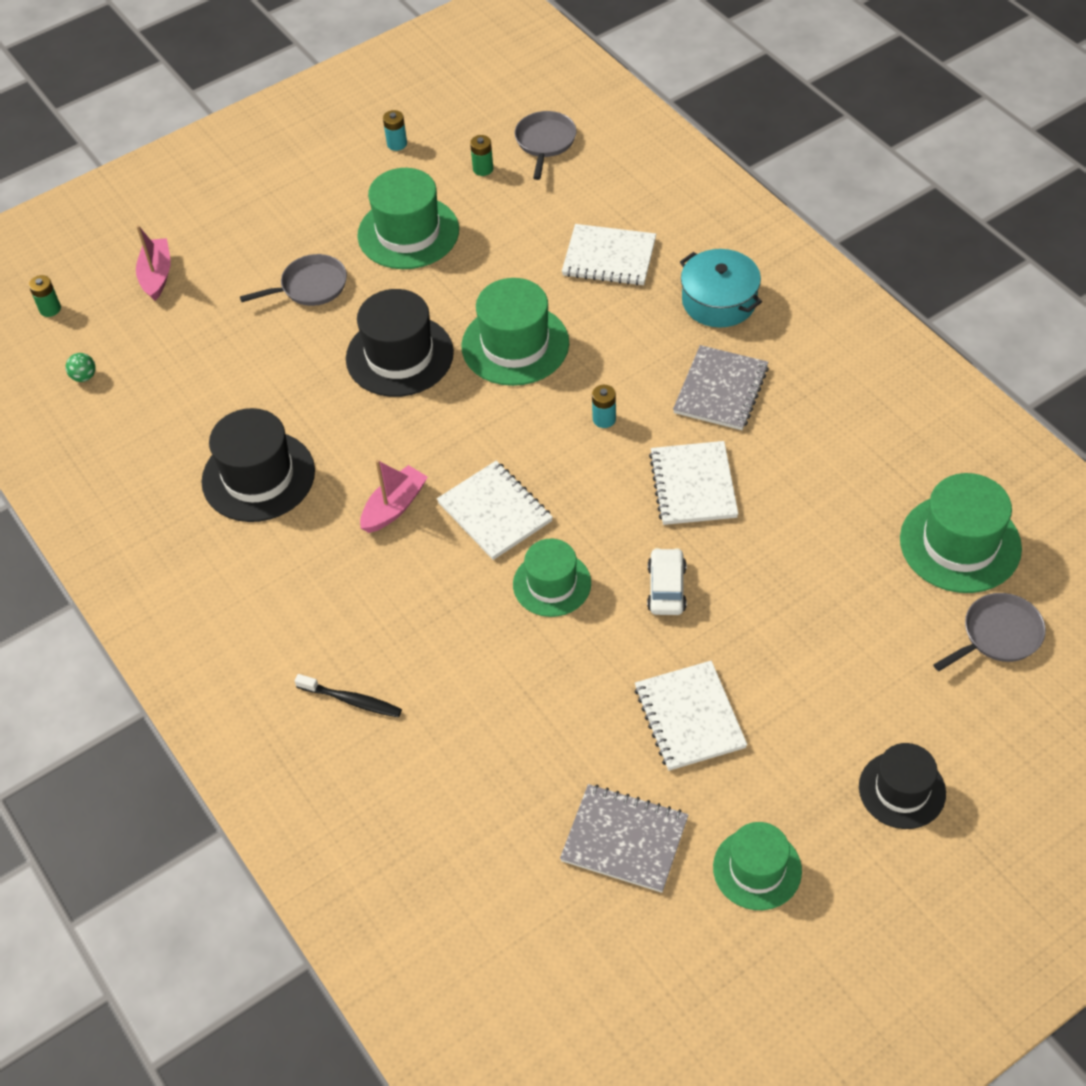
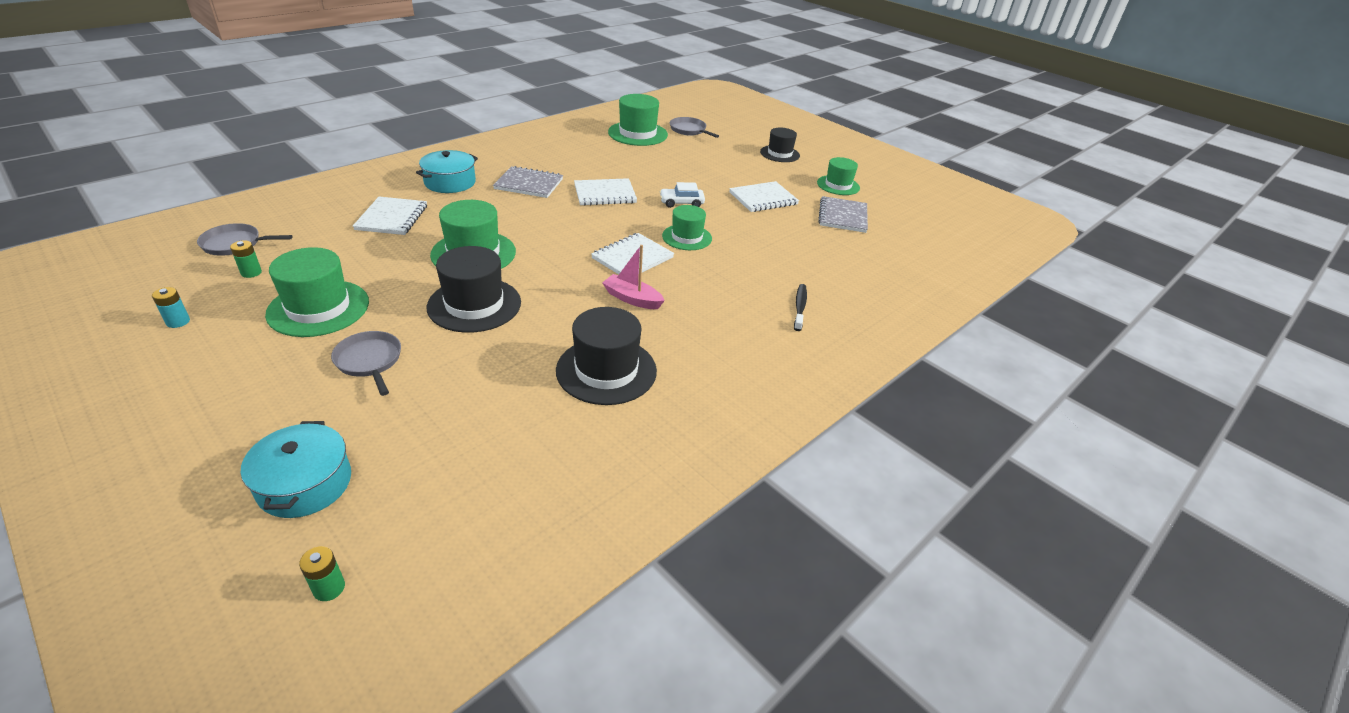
camera: 105 degrees left, 15 degrees down
green ball [65,353,96,382] -> none
pink boat [136,225,170,301] -> turquoise pot [241,421,351,518]
turquoise battery [592,385,616,428] -> none

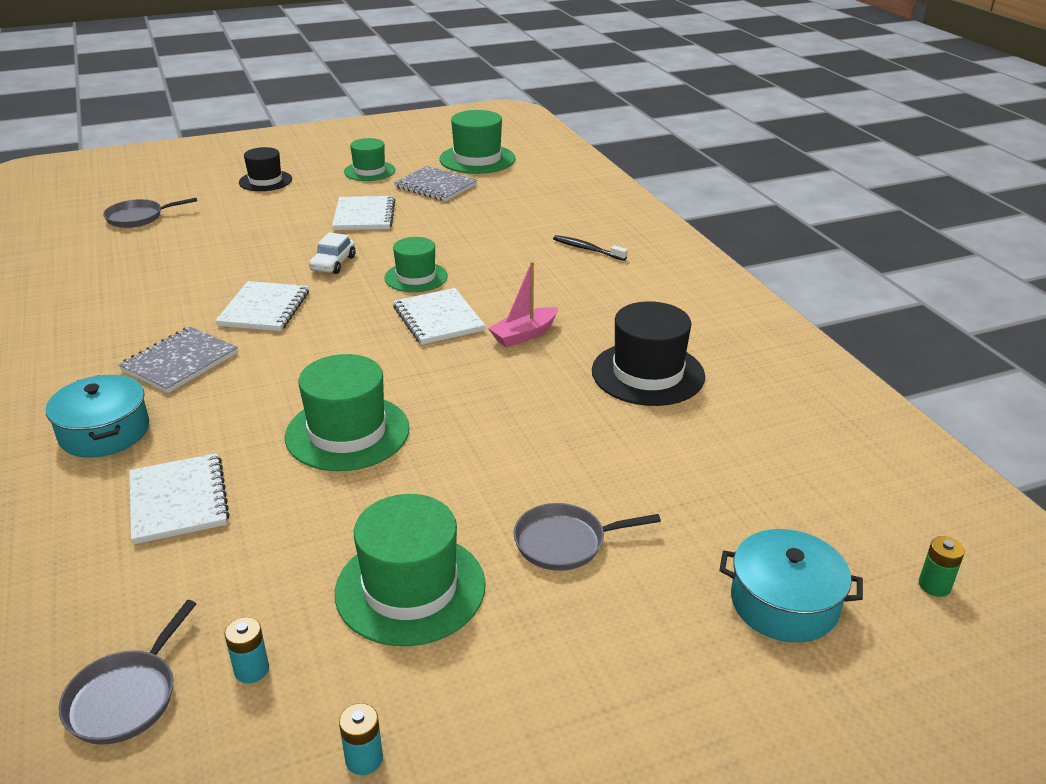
camera: 65 degrees left, 5 degrees down
green battery [230,240,262,278] -> turquoise battery [224,617,269,683]
white notebook [353,197,427,235] -> white notebook turned 45 degrees clockwise [129,453,230,544]
black hat [426,246,521,333] -> none
green hat [608,94,668,146] -> green hat moved to [439,110,516,174]

